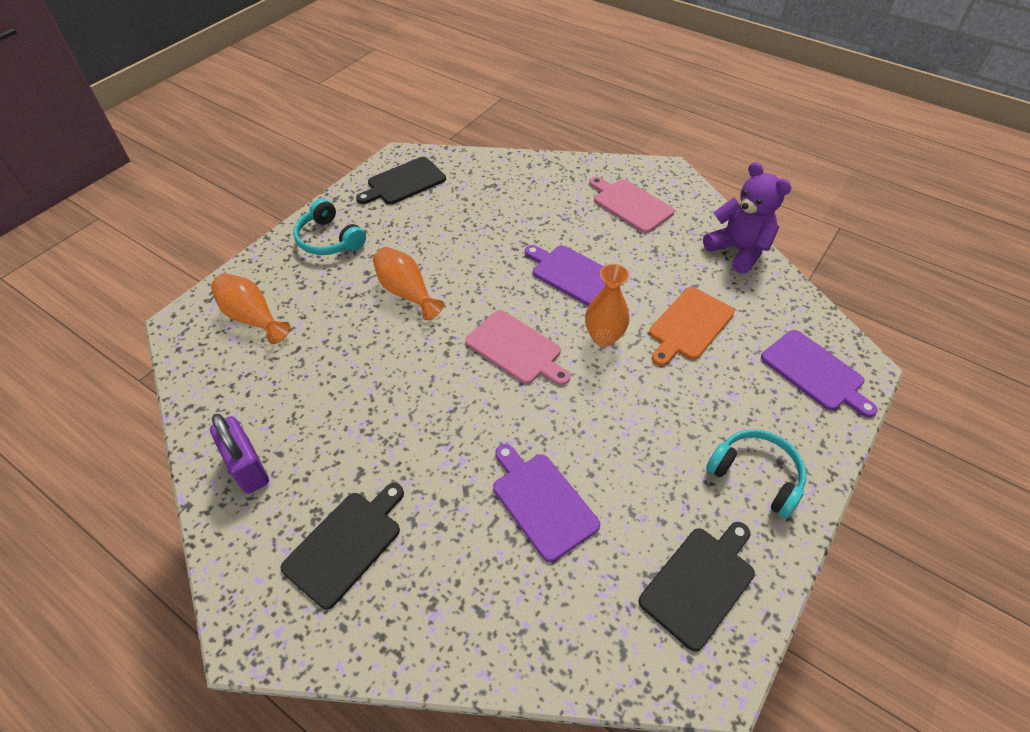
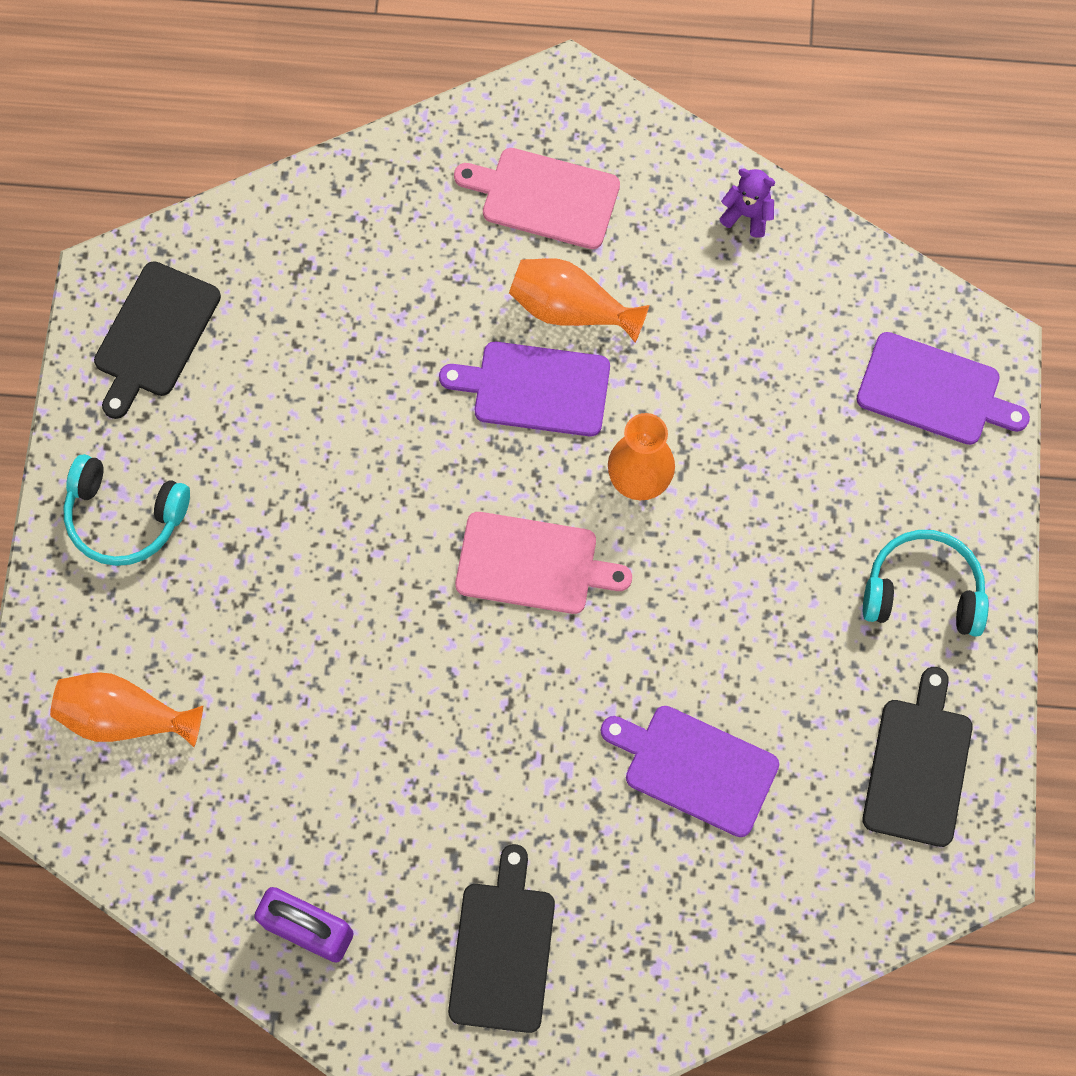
camera: 30 degrees left, 20 degrees up
orange vase [373,247,444,320] -> orange vase moved to [509,258,649,343]
orange cutting board [649,287,735,366] -> none
purple teddy bear [703,162,791,274] -> purple teddy bear [720,168,775,238], size x0.49

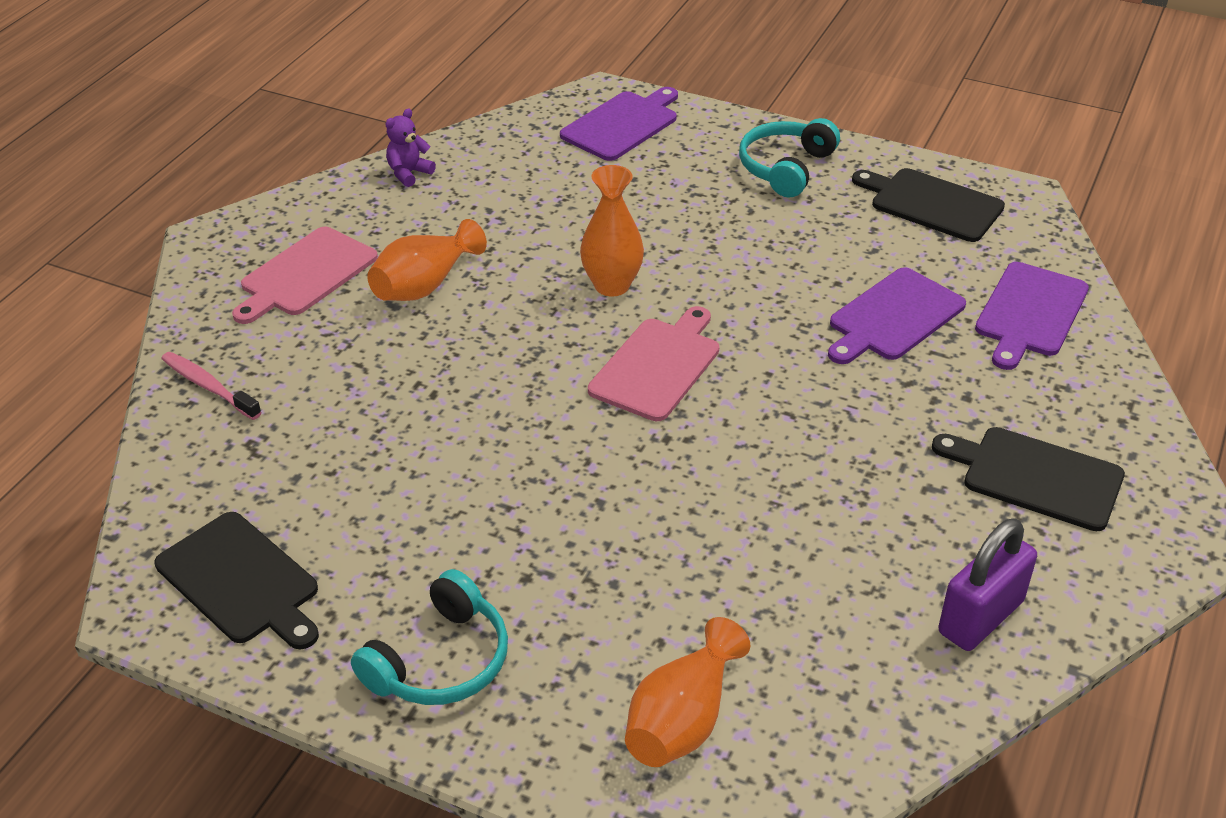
camera: 70 degrees left, 30 degrees down
purple cutting board [439,342,610,437] -> purple cutting board moved to [975,262,1089,370]
none -> pink toothbrush [161,352,262,420]

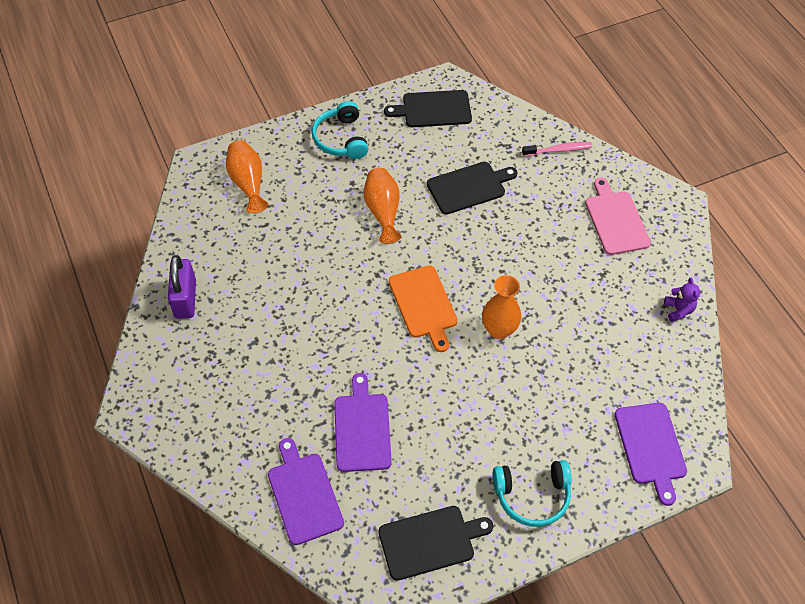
camera: 130 degrees right, 15 degrees up
orange vase [367,219,487,301] -> orange vase moved to [364,168,402,244]
pink cutting board [588,306,719,421] -> orange cutting board [389,265,458,352]
turquoise headphones [739,118,840,198] -> turquoise headphones turned 105 degrees clockwise [493,460,571,527]
black cutting board [932,427,1125,531] -> black cutting board moved to [427,162,518,215]

